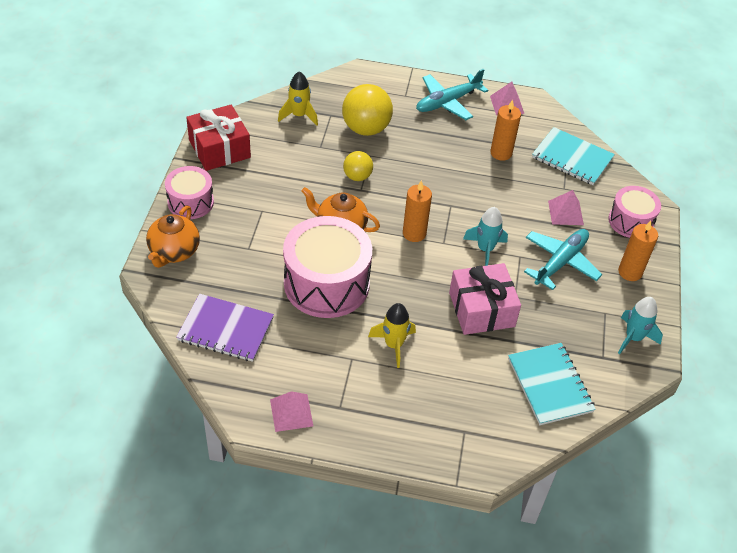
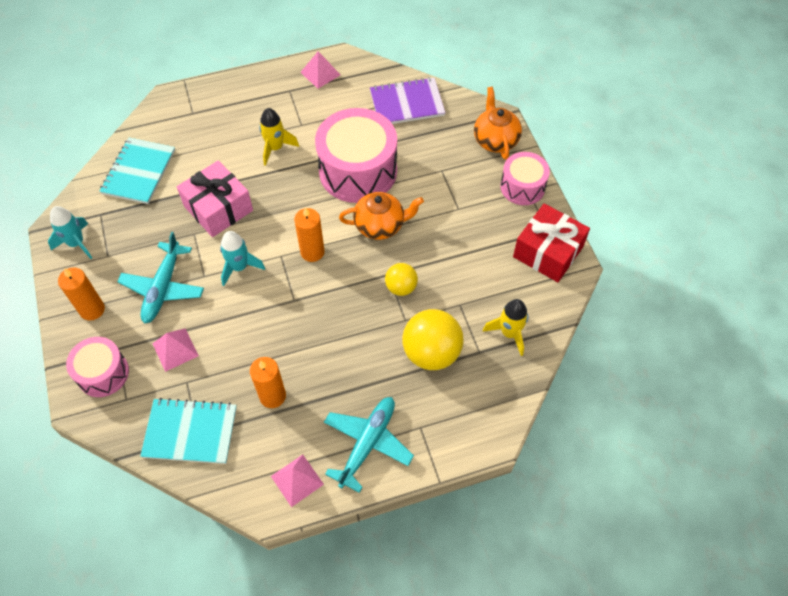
camera: 155 degrees right, 10 degrees up
turquoise notebook [508,343,596,425] -> turquoise notebook turned 60 degrees clockwise [99,137,175,204]

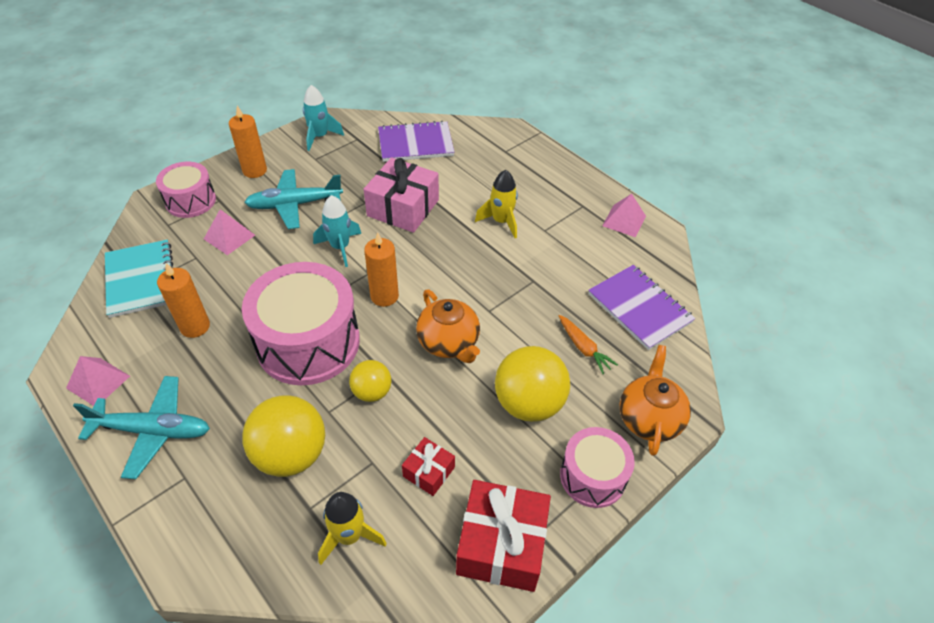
camera: 65 degrees right, 10 degrees down
turquoise notebook [99,137,175,204] -> purple notebook [378,121,454,162]
pink drum [315,108,397,203] -> pink drum moved to [242,262,360,385]
orange teapot [474,87,522,160] -> orange teapot turned 45 degrees counterclockwise [620,345,691,456]
none -> red gift [402,437,455,496]
none -> yellow ball [495,346,570,422]
none -> orange carrot [559,315,618,374]

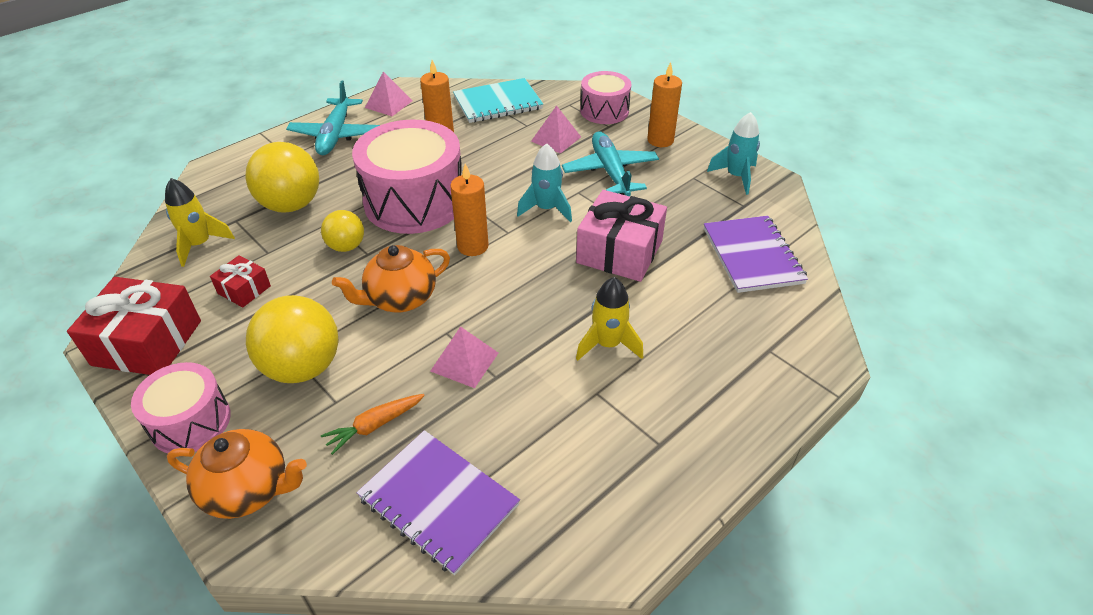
camera: 90 degrees right, 5 degrees down
purple notebook [588,265,695,350] -> purple notebook turned 75 degrees clockwise [357,430,520,575]
pink pyramid [602,194,646,237] -> pink pyramid moved to [430,326,498,388]

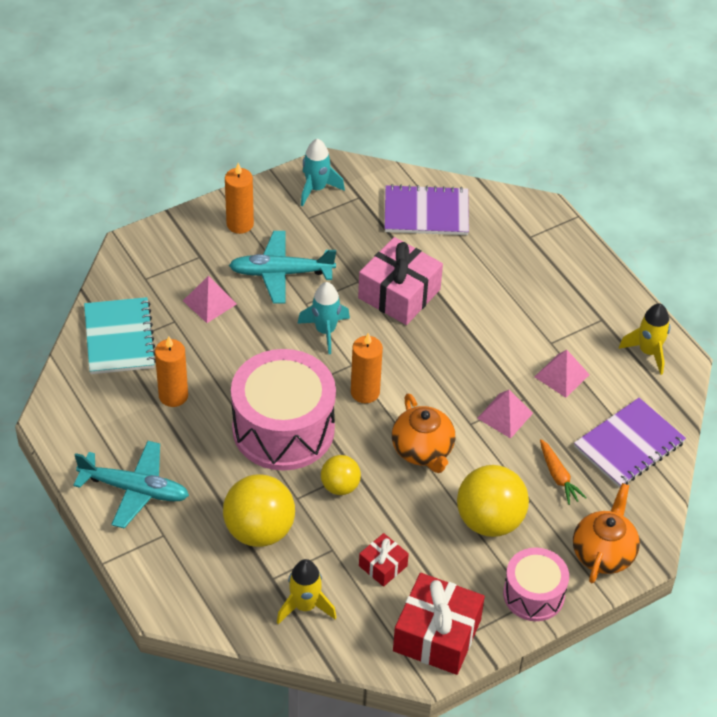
camera: 80 degrees left, 5 degrees up
pink pyramid [365,71,413,116] -> pink pyramid moved to [535,350,590,398]
yellow rocket [576,277,643,361] -> yellow rocket moved to [619,303,670,375]
pink drum [580,71,631,124] -> none

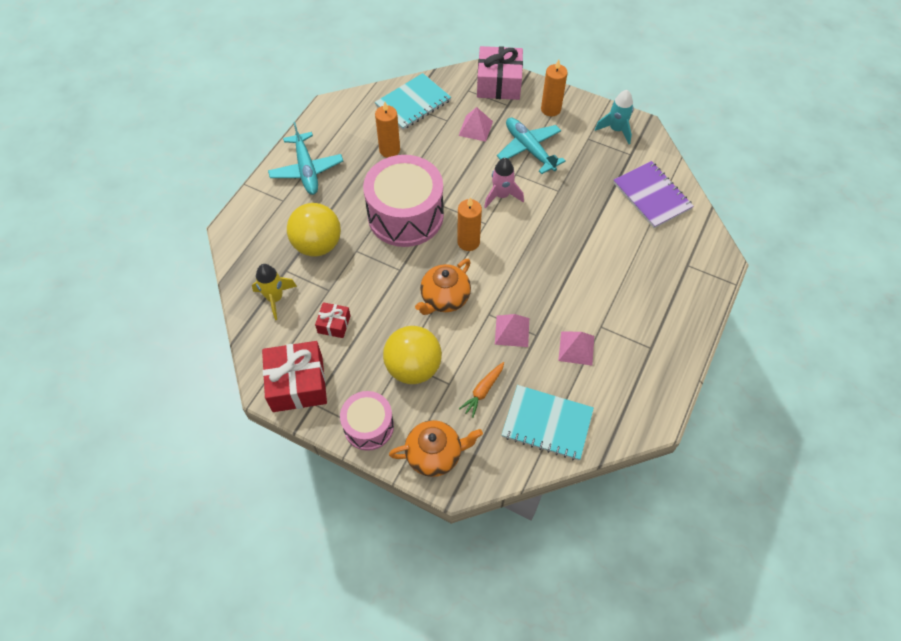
camera: 60 degrees right, 10 degrees up
turquoise rocket [297,282,350,354] -> pink rocket [484,158,524,208]
yellow ball [321,455,361,495] -> none
pink gift [358,237,443,325] -> pink gift moved to [477,46,523,100]
purple notebook [574,398,686,488] -> turquoise notebook [502,385,594,460]
yellow rocket [619,303,670,375] -> none

